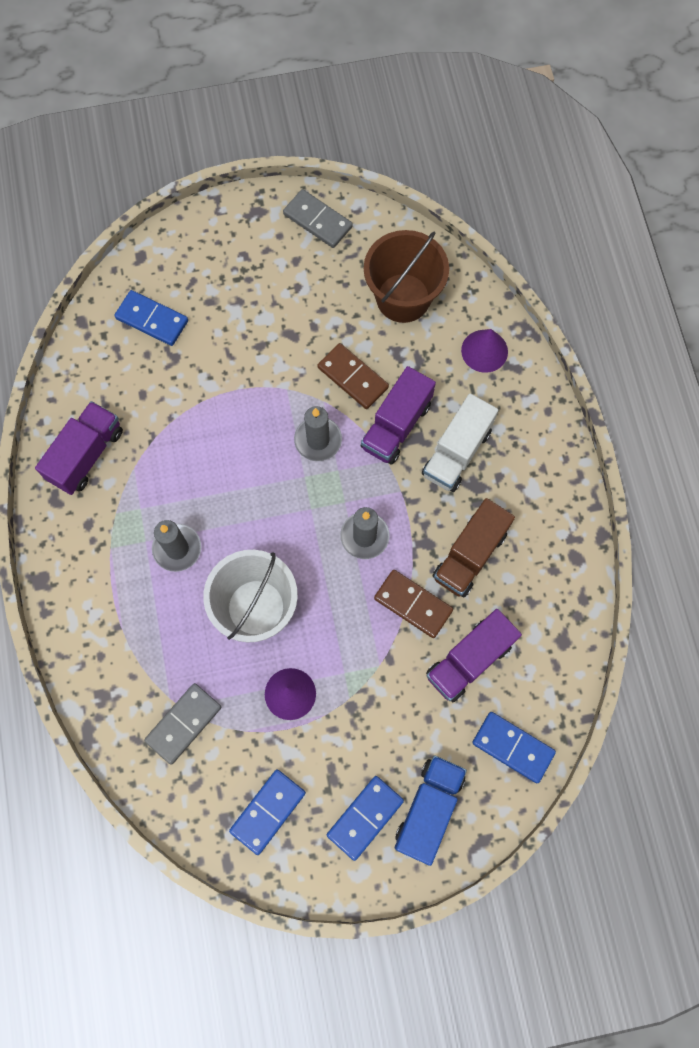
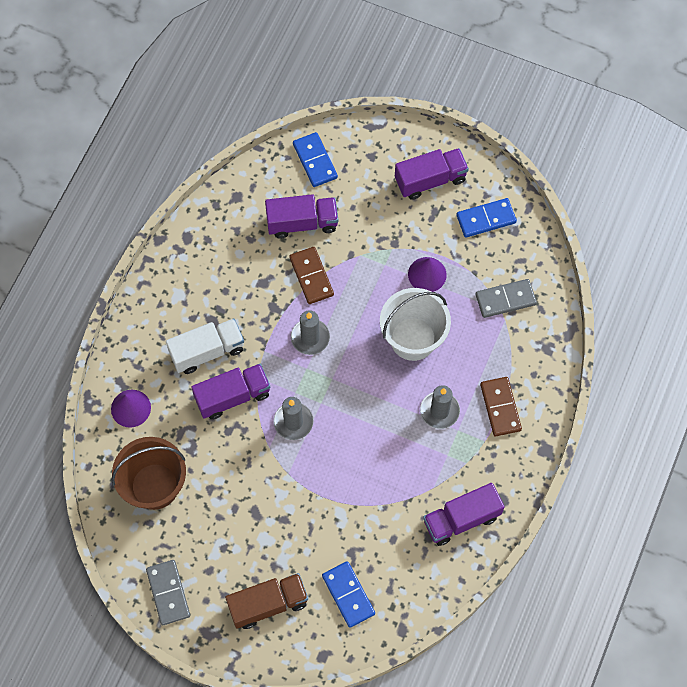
camera: 145 degrees left, 5 degrees down
brown domino [317,343,389,409] -> brown domino moved to [480,377,522,436]
blue domino [327,776,404,861] -> purple truck [395,148,469,200]
blue truck [395,755,467,866] -> none
brown truck [433,498,515,598] -> brown truck moved to [225,573,308,629]

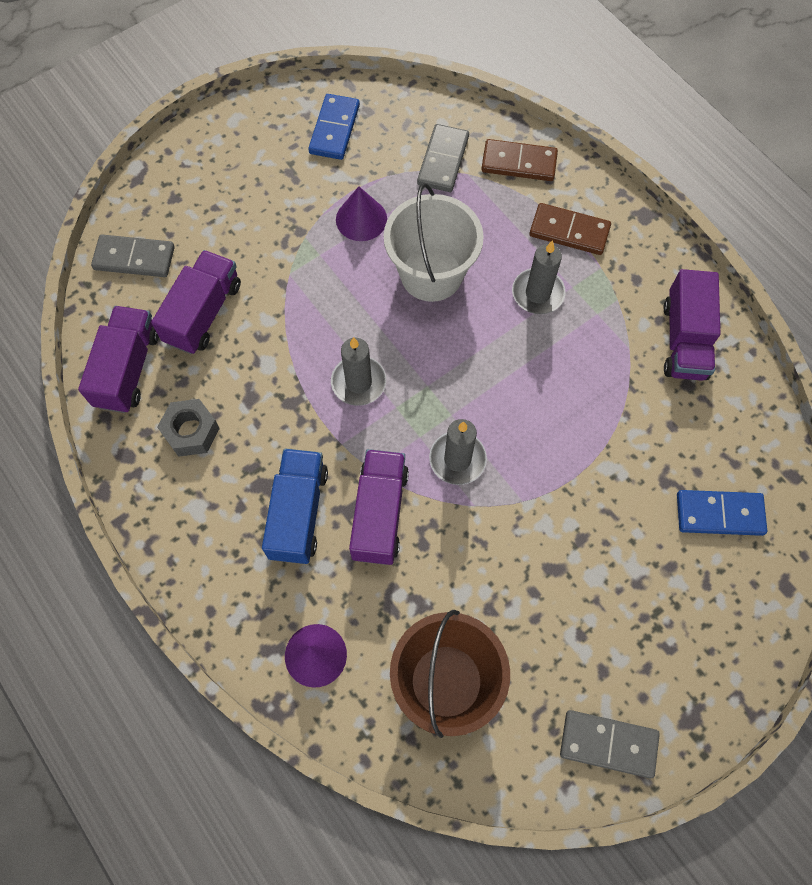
camera: 60 degrees left, 0 degrees up
white truck [166,318,244,374] -> blue truck [262,449,328,564]
brown truck [225,573,308,629] -> none
brown domino [289,247,334,304] -> brown domino moved to [481,139,558,181]
blue domino [293,132,338,187] -> grey domino [91,234,175,277]
purple truck [395,148,469,200] -> purple truck moved to [78,306,159,413]
none -> grey nut [157,399,220,457]

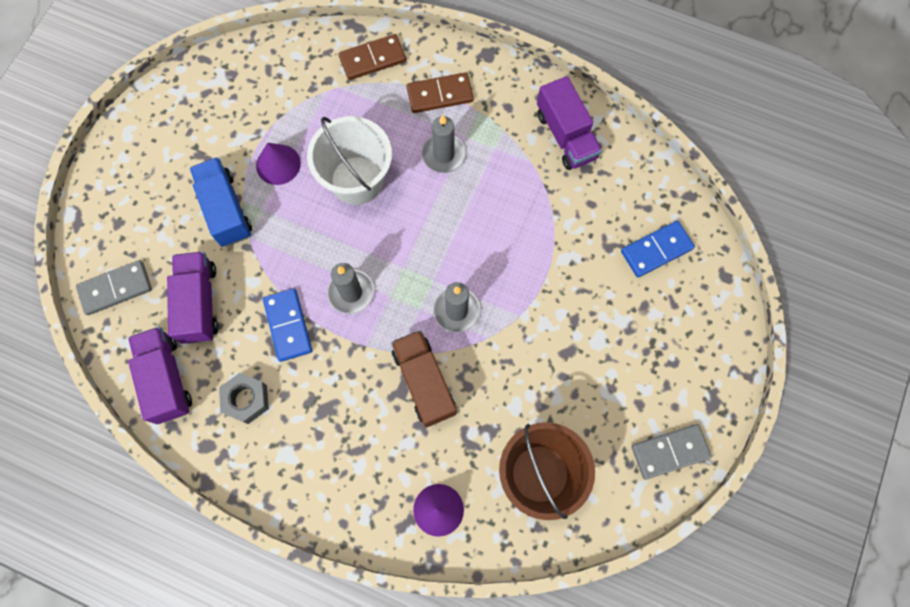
camera: 30 degrees left, 5 degrees up
blue truck [262,449,328,564] -> blue truck moved to [190,157,252,247]
blue domino [308,94,360,160] -> blue domino moved to [263,288,312,362]
purple truck [349,449,409,565] -> brown truck [391,330,456,428]
grey domino [417,124,469,192] -> none

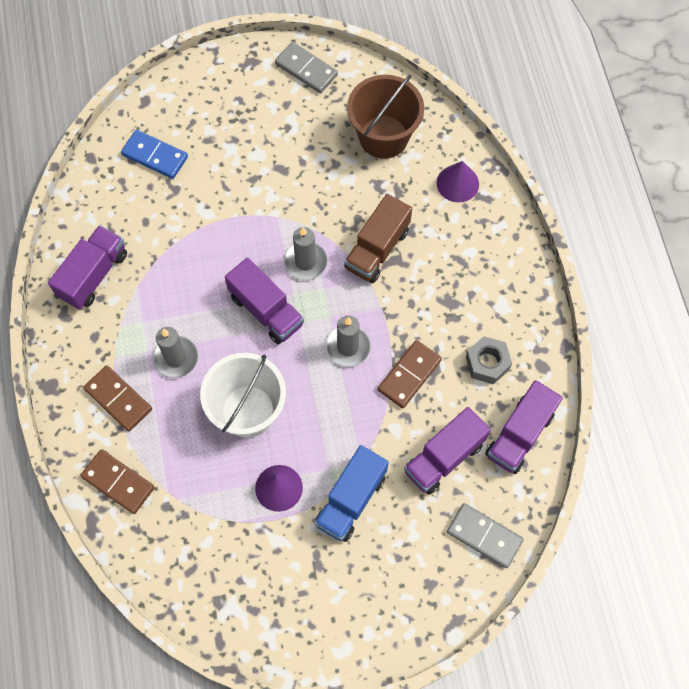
camera: 125 degrees left, 5 degrees down
blue domino [263,288,312,362] -> brown domino [378,340,442,408]
none -> purple truck [225,258,304,345]

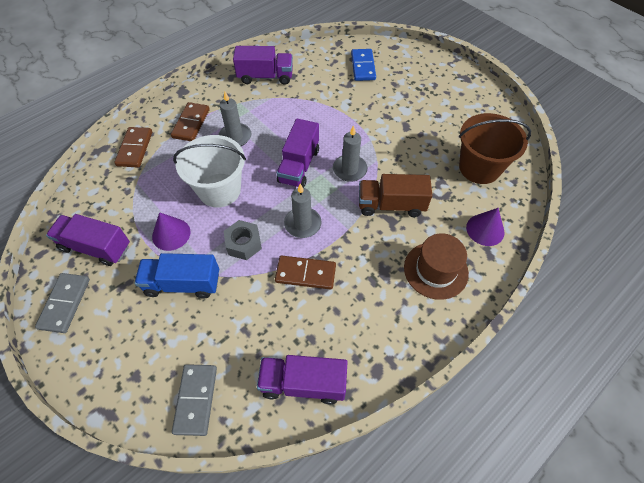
camera: 60 degrees right, 10 degrees down
grey domino [275,42,338,93] -> grey domino moved to [35,273,90,333]
purple truck [404,407,491,495] -> purple truck moved to [46,214,130,266]
grey nut [466,336,512,384] -> grey nut moved to [223,220,262,260]
none -> brown hat [404,233,469,300]

